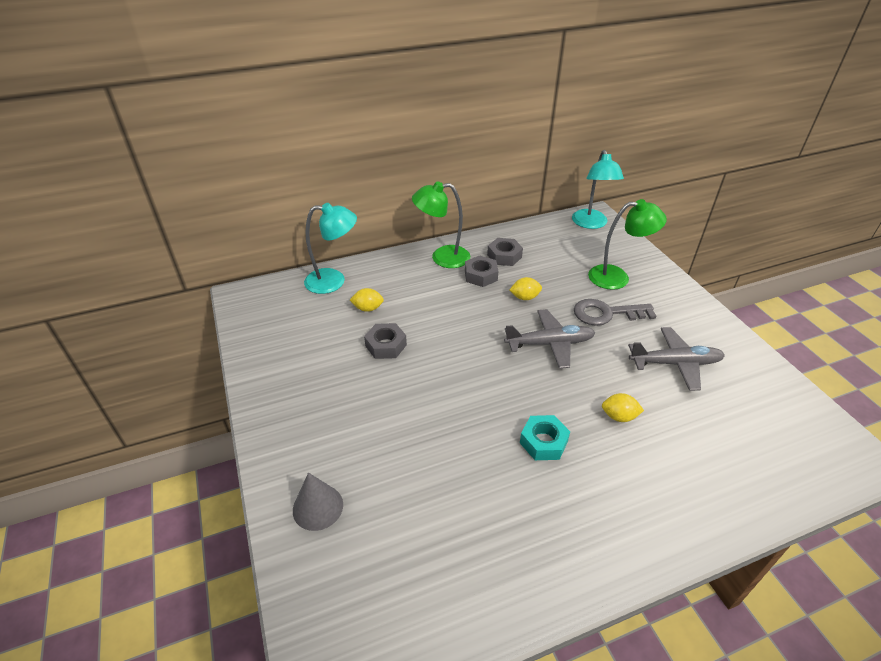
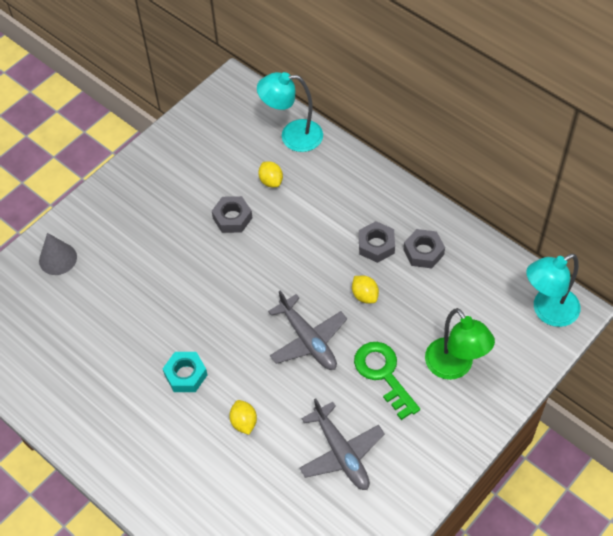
camera: 65 degrees right, 15 degrees up
turquoise lamp [304,203,357,294] -> turquoise lamp turned 120 degrees clockwise [257,72,323,152]
green lamp [412,181,470,268] -> none
grey key [574,299,656,326] -> green key [354,342,420,420]

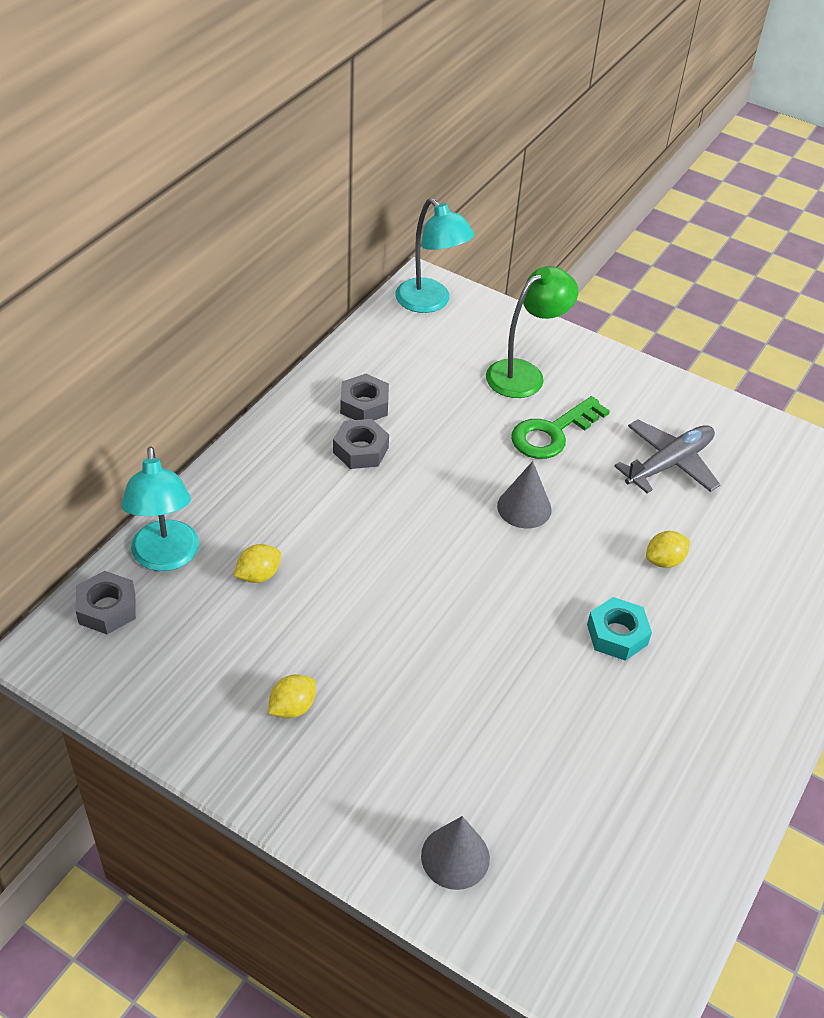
camera: 105 degrees left, 10 degrees down
grey nut [212,196,252,233] -> grey nut moved to [75,571,136,634]
grey plane [268,290,347,370] -> grey cone [497,461,552,528]
yellow lemon [352,276,379,303] -> yellow lemon moved to [268,674,316,718]

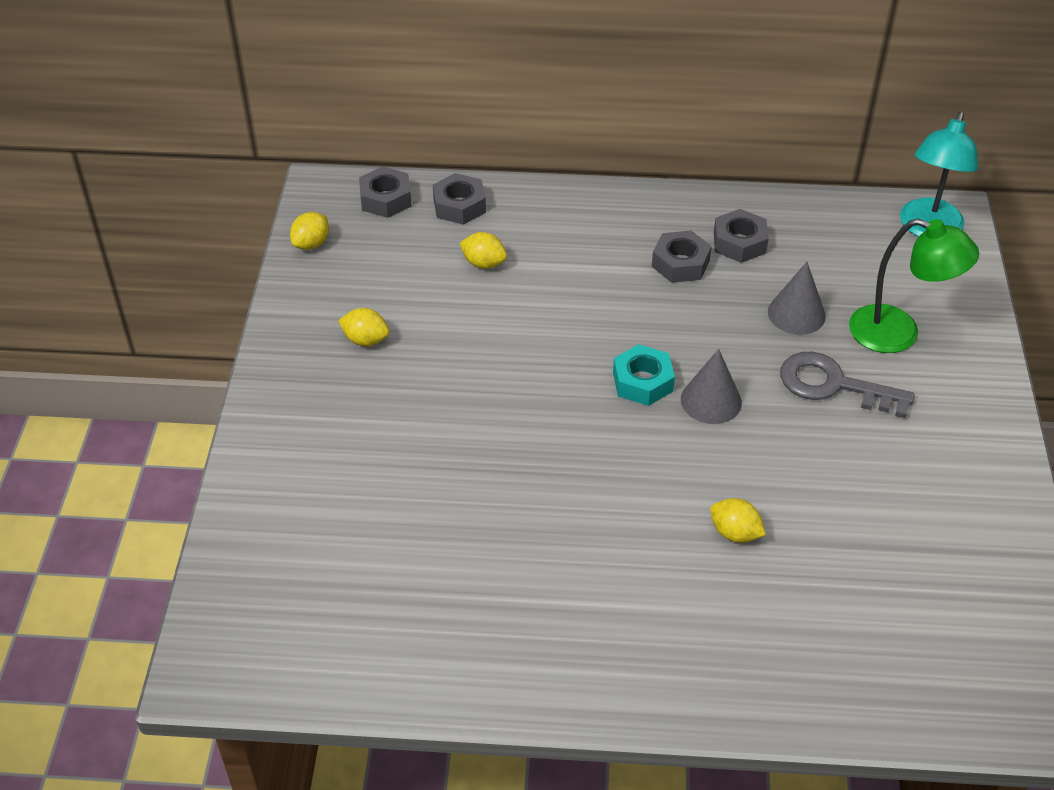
camera: 65 degrees right, 0 degrees up
turquoise lamp [121,446,199,571] -> grey nut [433,173,486,225]
grey cone [421,816,490,890] -> grey cone moved to [768,262,826,335]
green key [511,396,610,459] -> grey key [780,352,915,418]
turquoise nut [587,597,652,661] -> turquoise nut moved to [613,344,675,406]
grey plane [614,420,721,493] -> none
none -> yellow lemon [290,212,329,250]

